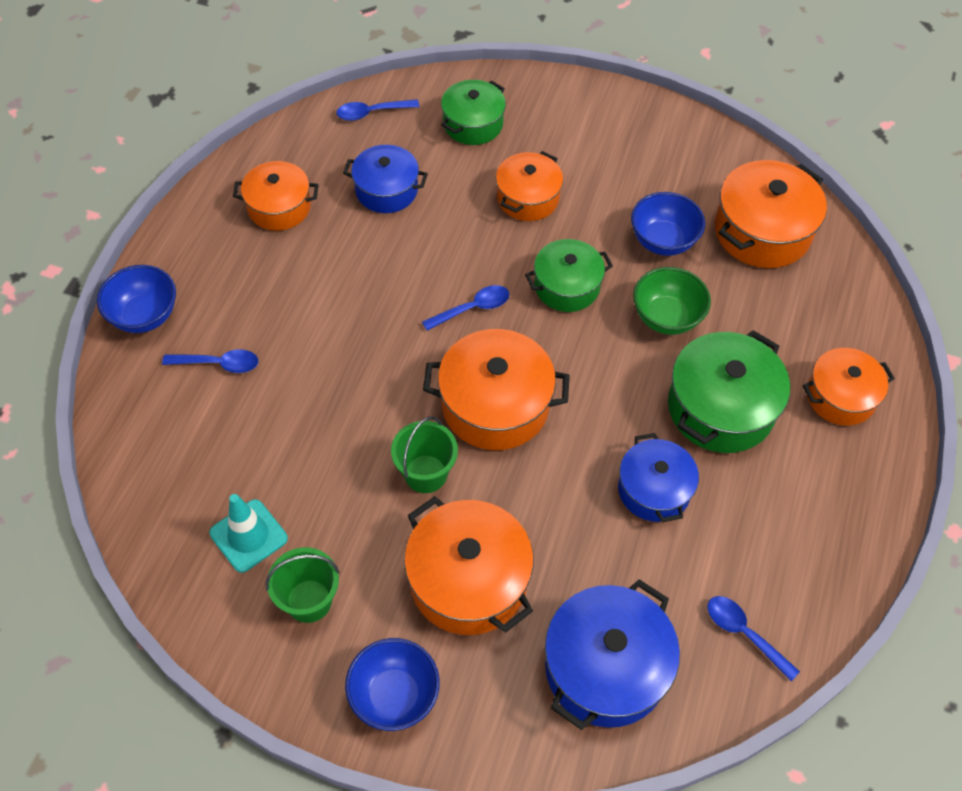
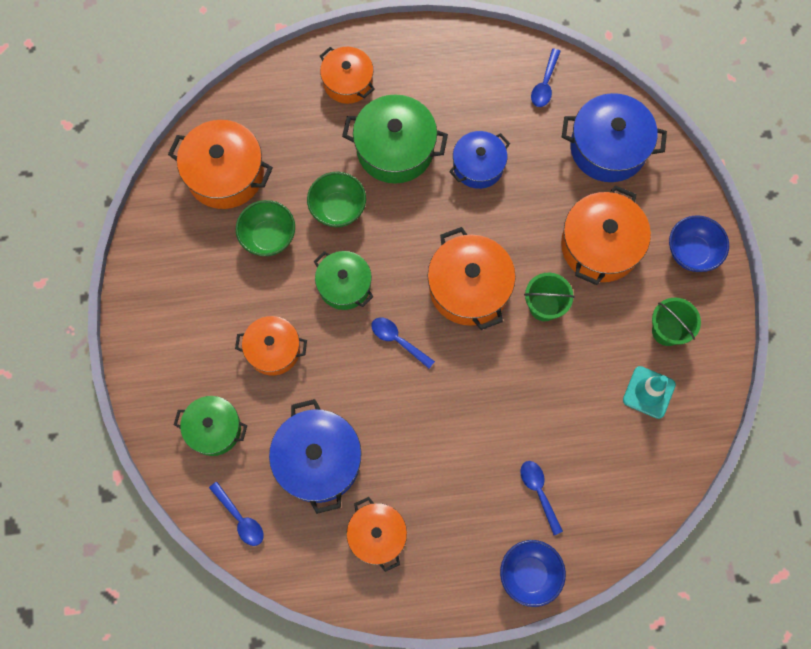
camera: 115 degrees left, 15 degrees up
blue pot [343,145,428,213] -> blue pot [269,399,362,514], size x1.53
blue bowl [631,192,705,256] -> green bowl [236,200,295,256]

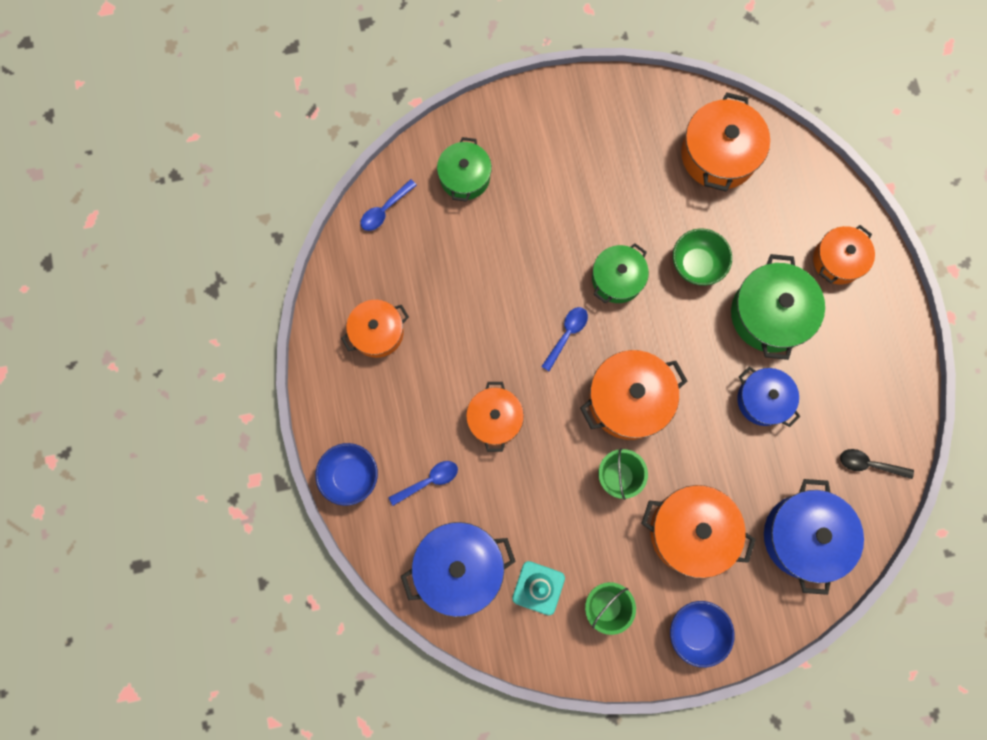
camera: 85 degrees right, 5 degrees up
orange pot [235,316,307,375] -> orange pot moved to [466,382,524,452]
green bowl [236,200,295,256] -> none
blue pot [269,399,362,514] -> blue pot moved to [401,522,516,617]
blue spoon [531,48,561,107] -> black spoon [840,449,914,479]

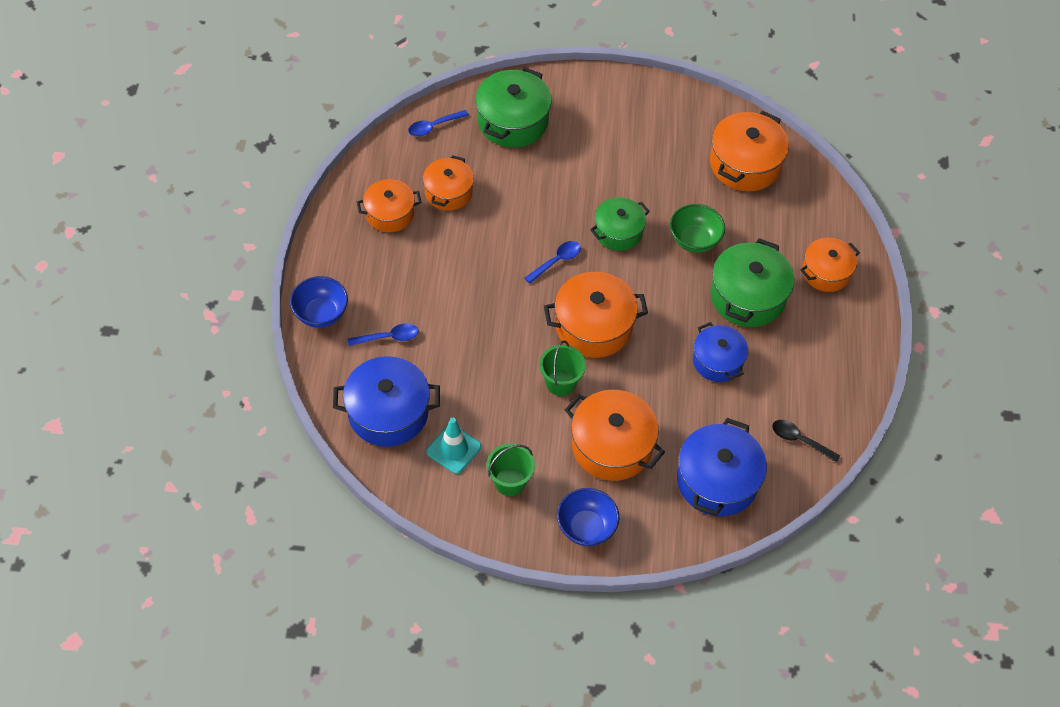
camera: 15 degrees right, 20 degrees down
green pot [437,137,492,202] -> green pot [475,67,552,148], size x1.53
orange pot [466,382,524,452] -> orange pot moved to [423,155,474,211]

